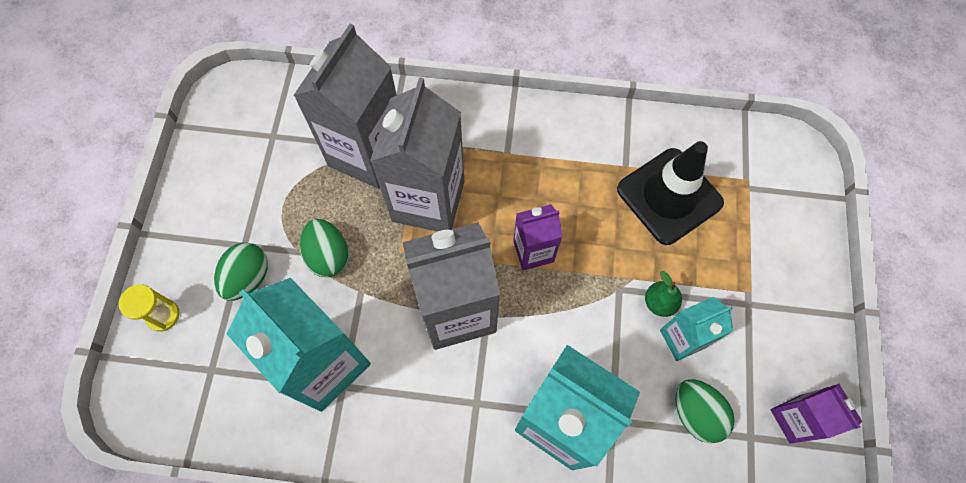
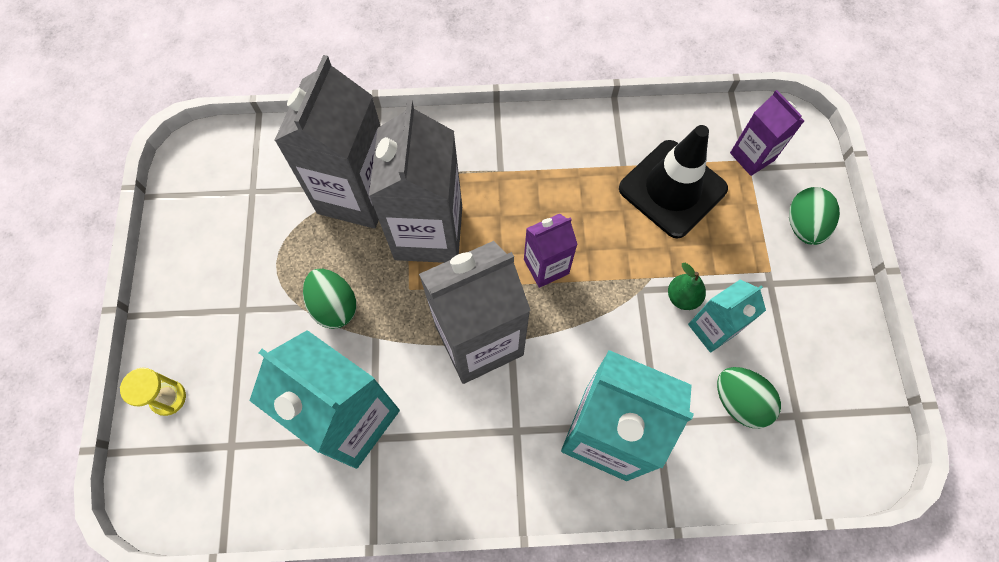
camera: 10 degrees left, 0 degrees up
green egg [214,242,268,301] -> green egg moved to [789,187,840,245]
purple carton [771,384,862,444] -> purple carton moved to [730,90,804,176]

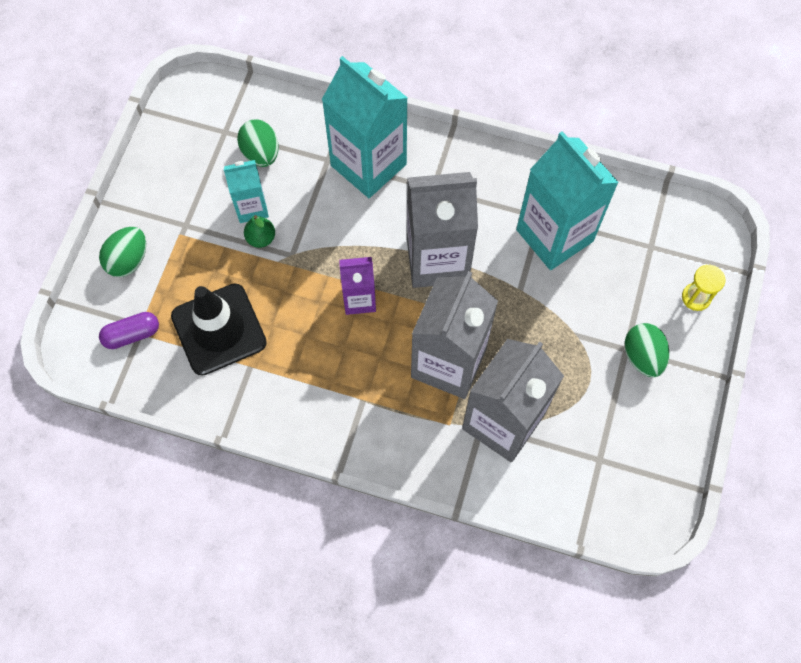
camera: 160 degrees left, 0 degrees up
green egg [303,269,357,329] -> green egg moved to [624,323,670,377]
purple carton [730,90,804,176] -> purple capsule [99,312,159,349]

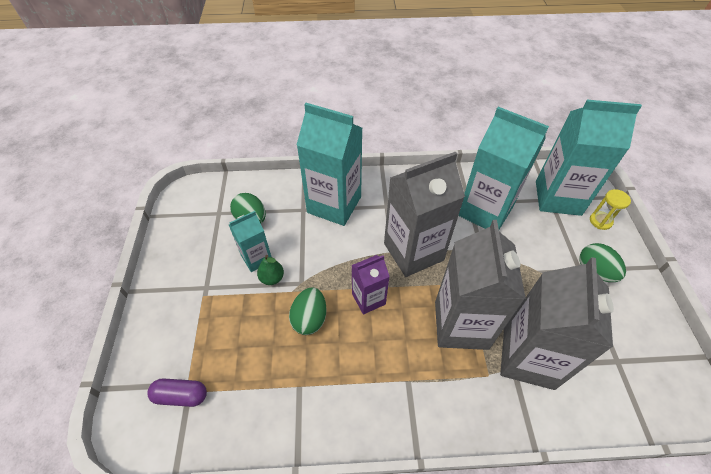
camera: 20 degrees left, 15 degrees down
green egg [99,227,146,277] -> green egg moved to [289,287,327,335]
purple capsule [99,312,159,349] -> purple capsule turned 45 degrees clockwise [147,378,207,407]
black traffic cone [171,283,267,376] -> none
none -> turquoise carton [536,100,642,216]

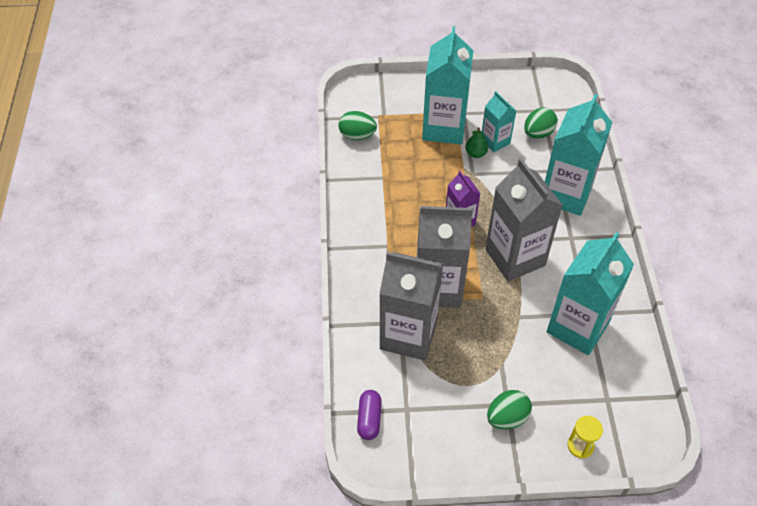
camera: 90 degrees right, 0 degrees up
purple capsule [147,378,207,407] -> purple capsule moved to [357,390,382,440]
green egg [289,287,327,335] -> green egg moved to [339,111,377,140]
turquoise carton [536,100,642,216] -> turquoise carton moved to [422,26,473,144]

